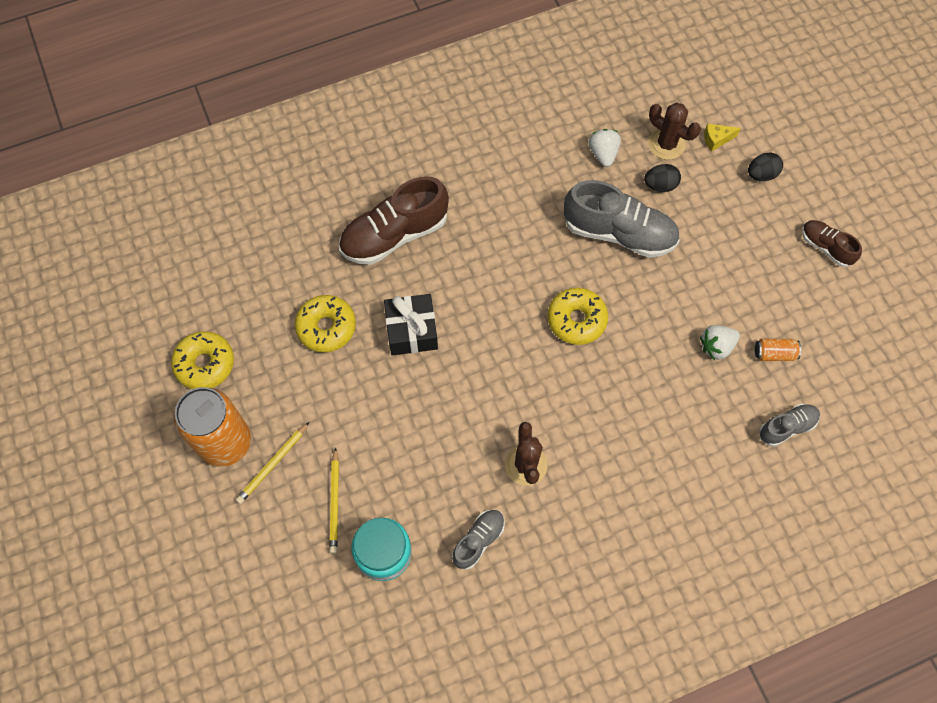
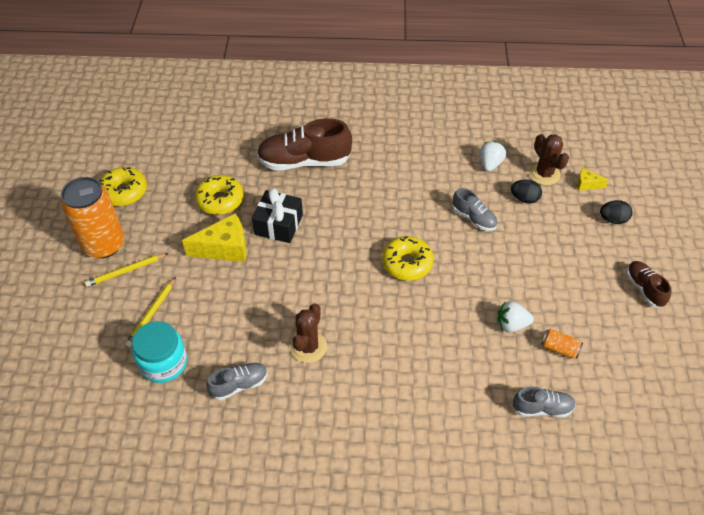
camera: 25 degrees right, 15 degrees down
grey shoe [564,180,680,258] -> grey shoe [453,188,497,231], size x0.53
none -> yellow cheese [182,213,246,262]

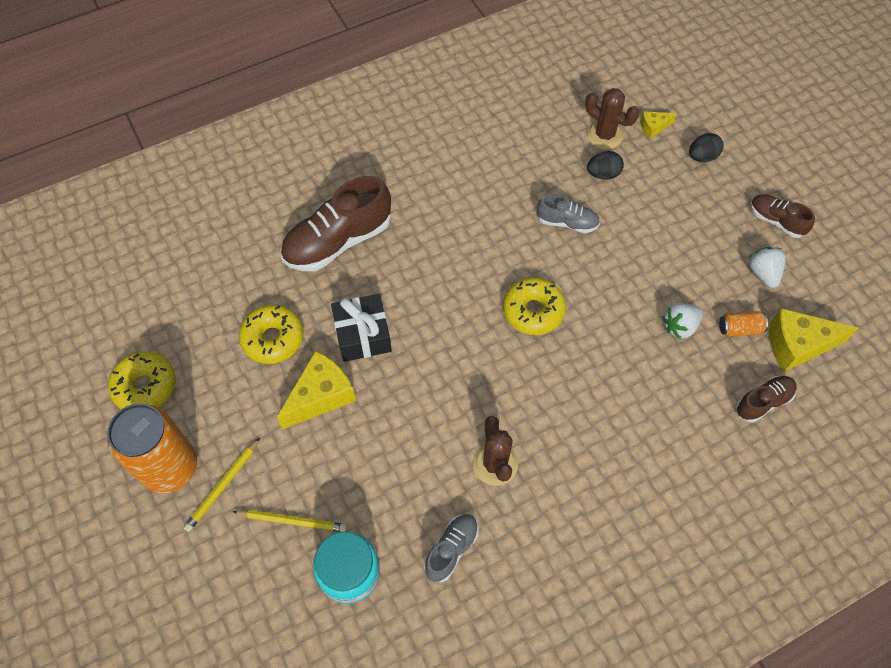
camera: 30 degrees left, 10 degrees up
yellow pencil [125,277,176,347] -> yellow pencil turned 75 degrees counterclockwise [232,510,347,532]
white strawberry [480,141,506,172] -> white strawberry moved to [749,247,786,288]
grey shoe [513,386,576,417] -> brown shoe [736,376,797,423]
none -> yellow cheese [769,308,858,372]

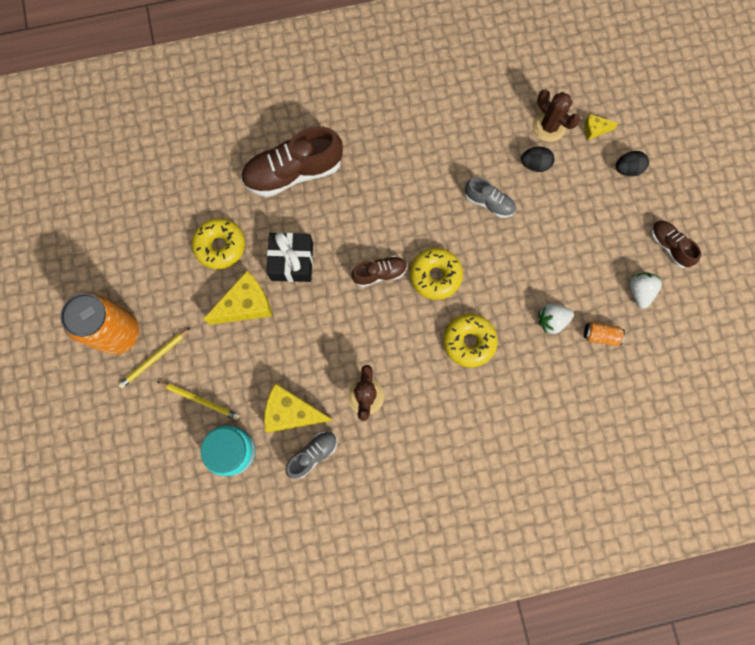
camera: 15 degrees right, 15 degrees up
yellow donut [108,351,176,409] -> yellow donut moved to [443,314,498,367]
brown shoe [736,376,797,423] -> brown shoe moved to [351,256,407,287]
yellow cheese [769,308,858,372] -> yellow cheese moved to [264,383,333,433]

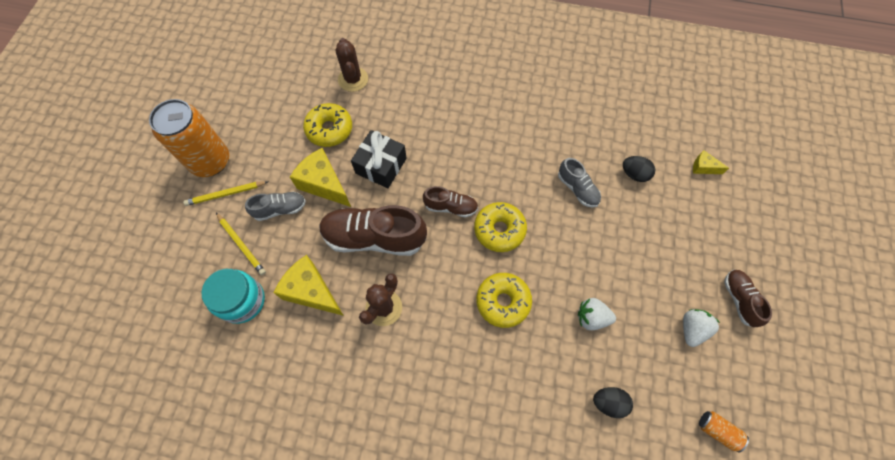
camera: 25 degrees right, 10 degrees down
yellow cheese [204,271,272,325] -> yellow cheese turned 135 degrees counterclockwise [290,148,351,207]
brown shoe [241,126,343,197] -> brown shoe moved to [319,205,427,256]
grey shoe [286,431,337,479] -> grey shoe moved to [245,192,306,221]
brown cactus [533,90,581,142] -> brown cactus moved to [336,38,368,92]
orange can [584,322,625,346] -> orange can moved to [699,411,749,453]
black egg [616,151,649,176] -> black egg moved to [593,387,633,418]

